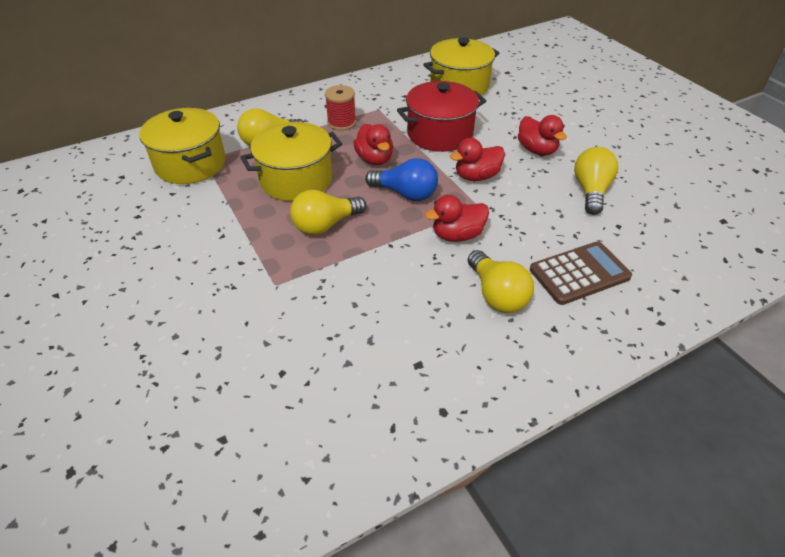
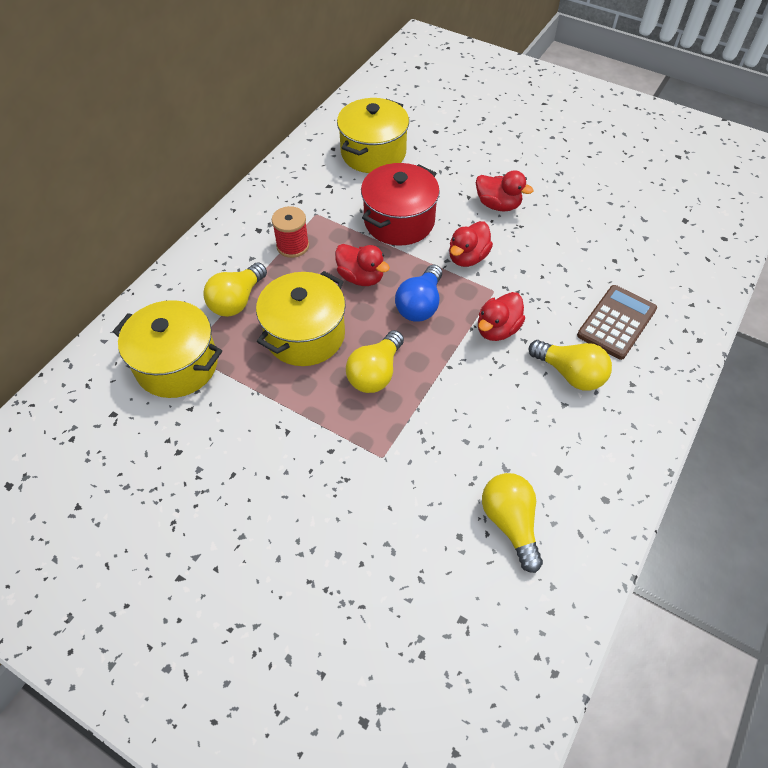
camera: 30 degrees left, 10 degrees up
blue light bulb [365,158,438,201] -> blue light bulb turned 120 degrees clockwise [395,265,442,322]
yellow light bulb [574,147,618,215] -> yellow light bulb moved to [482,473,543,573]

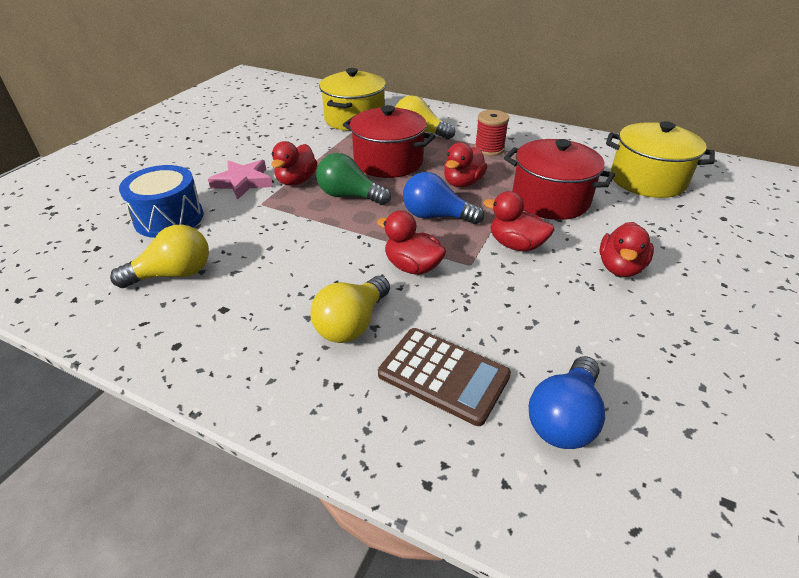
camera: 85 degrees right, 15 degrees down
yellow pot [256,271,346,366] -> red pot [343,105,436,178]
yellow light bulb [346,330,404,393] -> green light bulb [316,153,391,205]
none -> blue drum [119,165,204,238]
none -> pink star [208,160,273,200]
none -> red duck [271,141,317,186]
none -> blue light bulb [529,356,605,449]

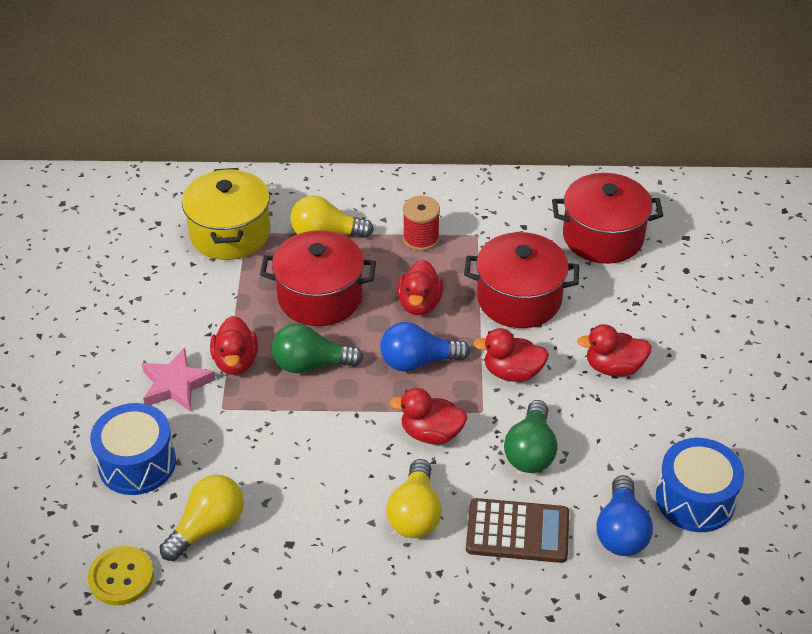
camera: 25 degrees left, 5 degrees up
red duck [599,222,654,277] -> red duck turned 90 degrees clockwise [577,324,652,376]
yellow pot [606,121,715,198] -> red pot [552,173,663,264]
none -> yellow button [88,546,154,605]
none -> green light bulb [504,400,557,473]
none -> blue drum [656,438,744,532]

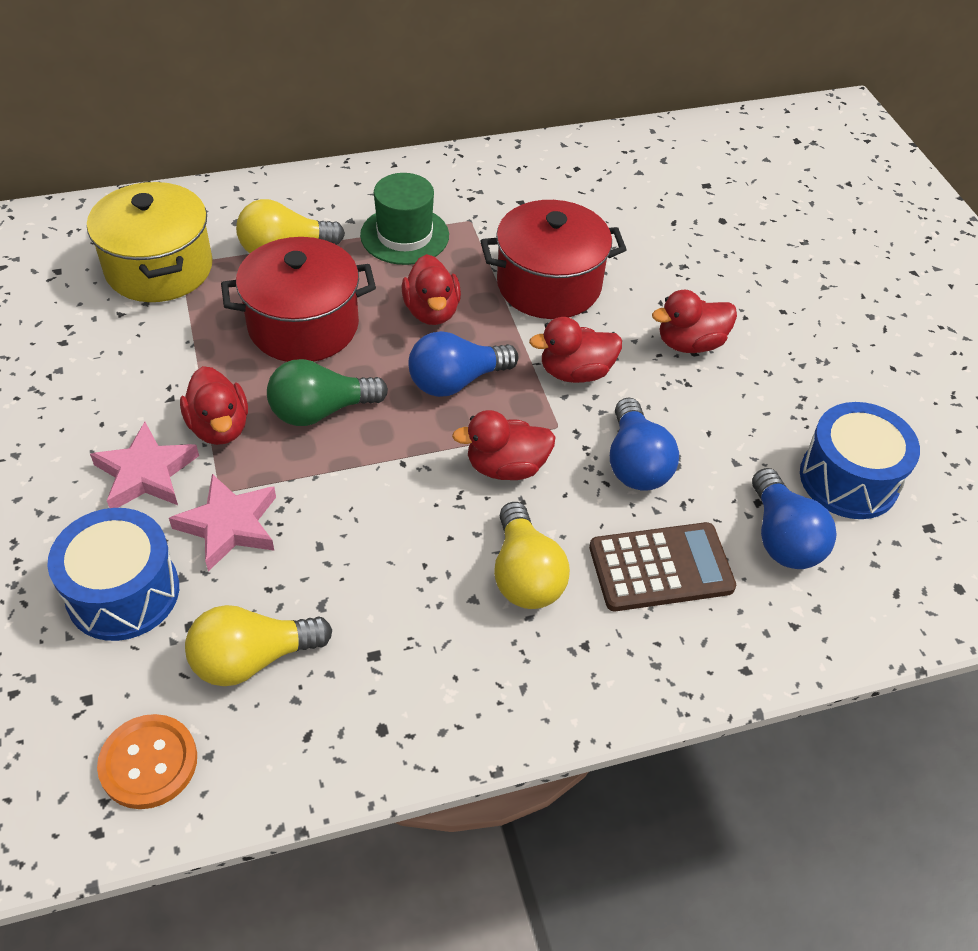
camera: 20 degrees left, 5 degrees up
yellow button [88,546,154,605] -> orange button [97,714,197,809]
yellow light bulb [160,475,244,561] -> yellow light bulb turned 135 degrees counterclockwise [185,605,332,686]
red spool [403,196,440,251] -> green hat [360,173,449,265]
green light bulb [504,400,557,473] -> blue light bulb [610,398,679,491]
red pot [552,173,663,264] -> none
none -> pink star [169,474,276,571]

